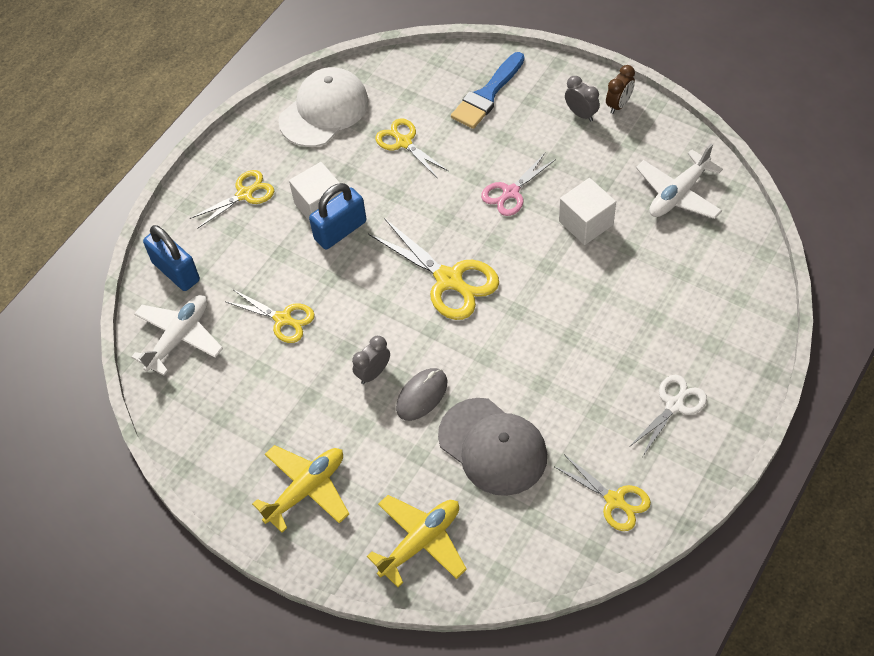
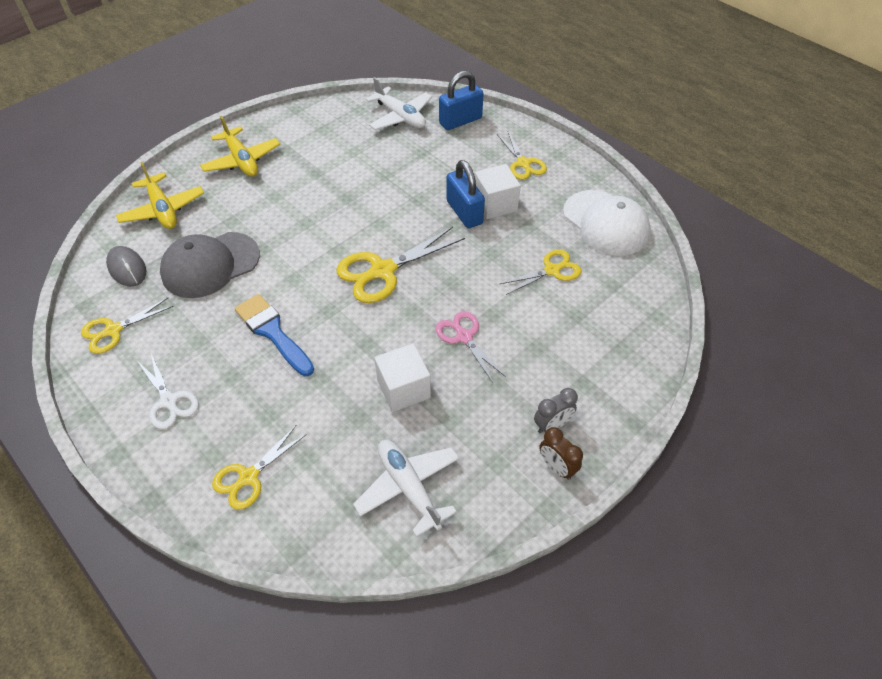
camera: 100 degrees right, 5 degrees down
yellow scissors [226,290,315,343] -> yellow scissors moved to [212,425,307,510]
grey clock [352,336,390,384] -> none
grey mouse [396,368,447,421] -> grey mouse moved to [106,246,146,287]
blue brush [451,52,525,129] -> blue brush moved to [234,294,314,376]

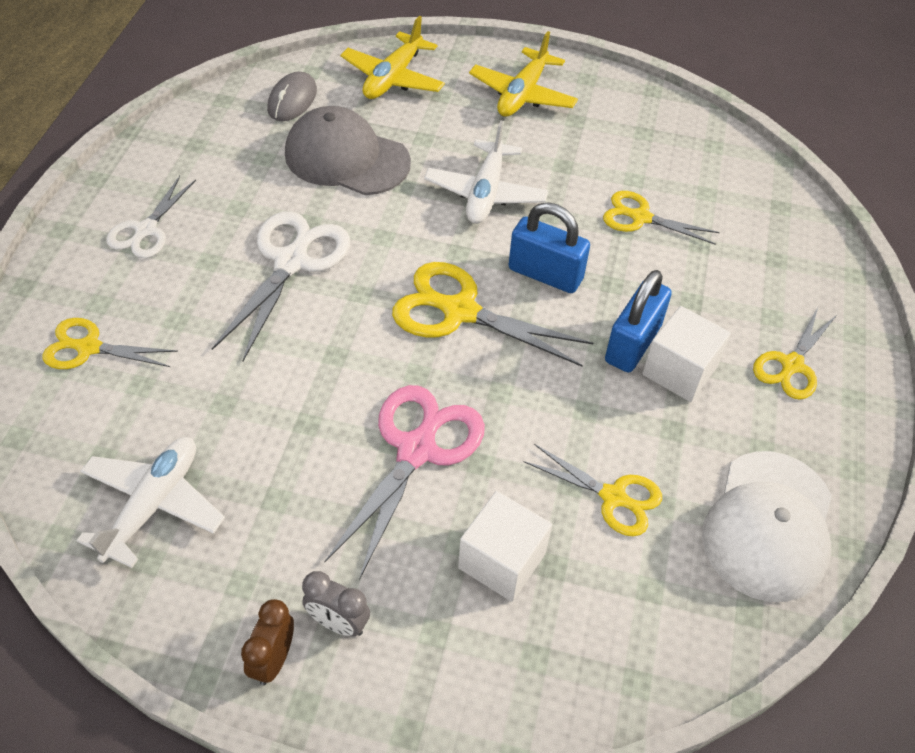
camera: 55 degrees right, 0 degrees up
yellow scissors [81,298,174,354] -> yellow scissors moved to [603,191,720,245]
blue brush [234,294,314,376] -> white scissors [212,211,350,361]
white plane [366,77,432,130] -> white plane moved to [424,120,548,224]
white cube [374,343,431,412] -> white cube moved to [458,491,552,602]
pink scissors [435,311,506,383] -> pink scissors [324,385,485,580], size x1.60
blue padlock [439,71,484,130] -> blue padlock moved to [509,202,590,293]

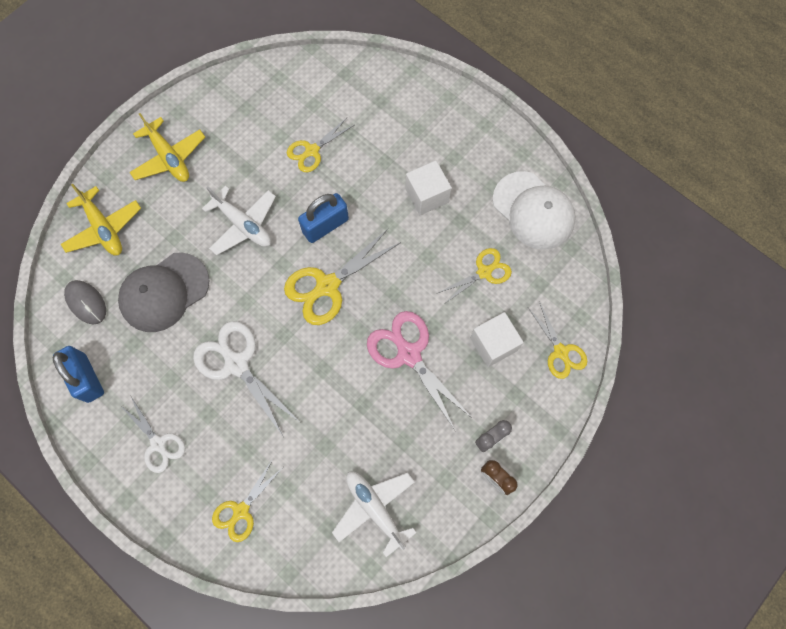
camera: 60 degrees left, 20 degrees up
blue padlock [605,270,672,372] -> blue padlock moved to [53,346,104,403]
yellow scissors [753,307,837,400] -> yellow scissors moved to [528,301,587,379]

